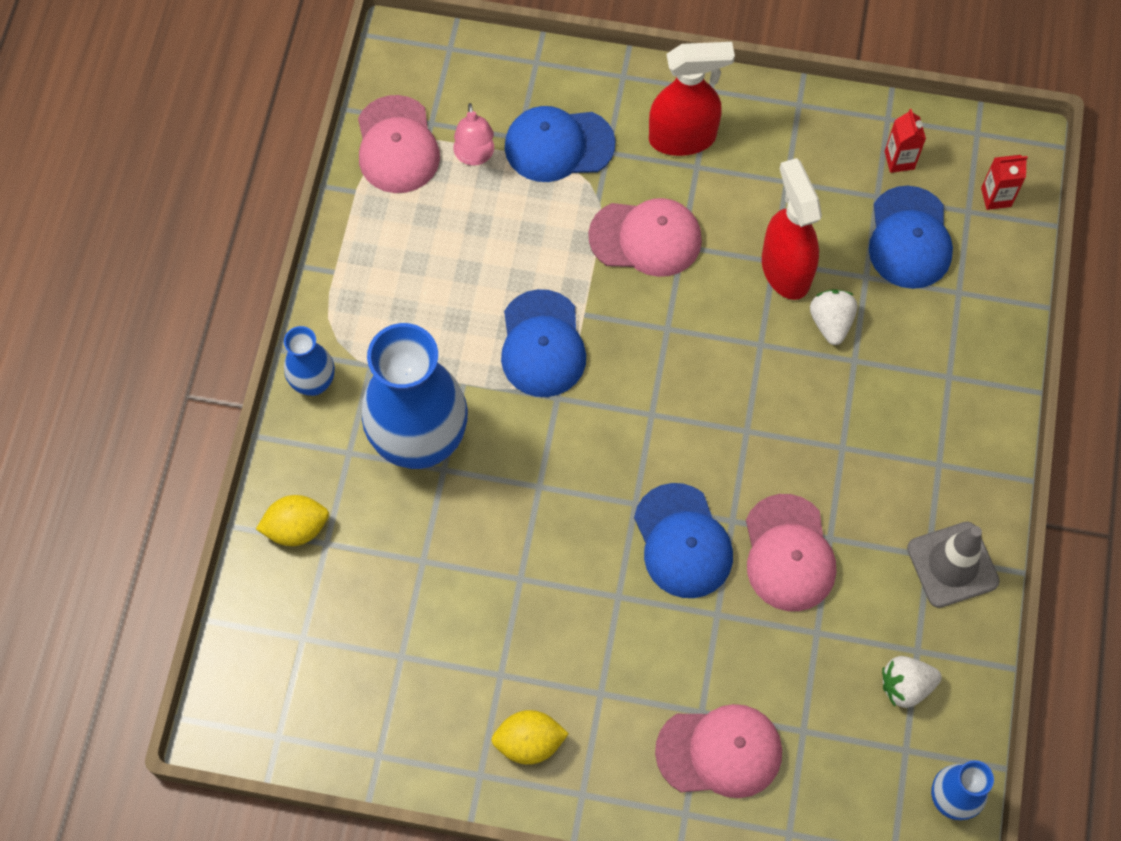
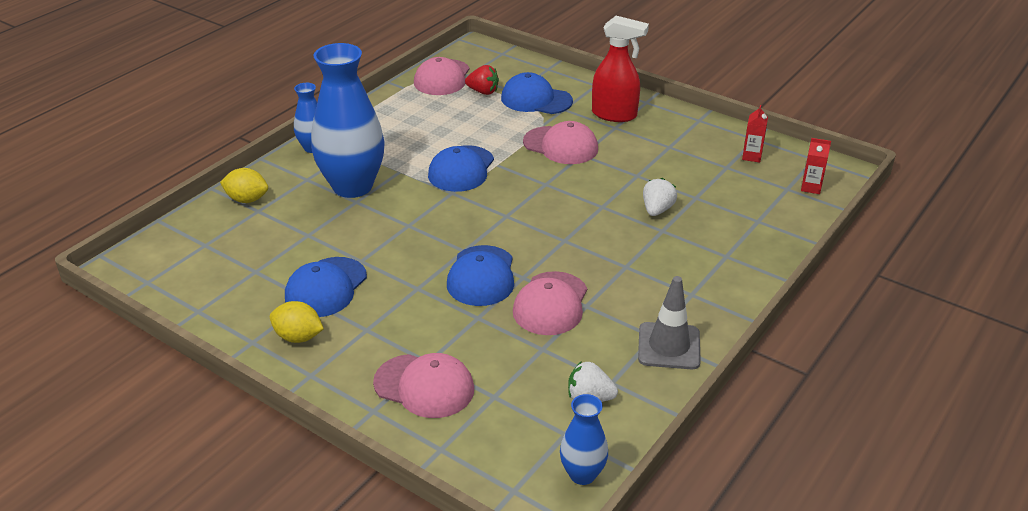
camera: 25 degrees right, 30 degrees down
pink lamp [454,103,494,166] -> red strawberry [465,65,499,95]
red spray bottle [762,158,822,300] -> none
blue cap [869,186,953,289] -> blue cap moved to [285,257,367,317]

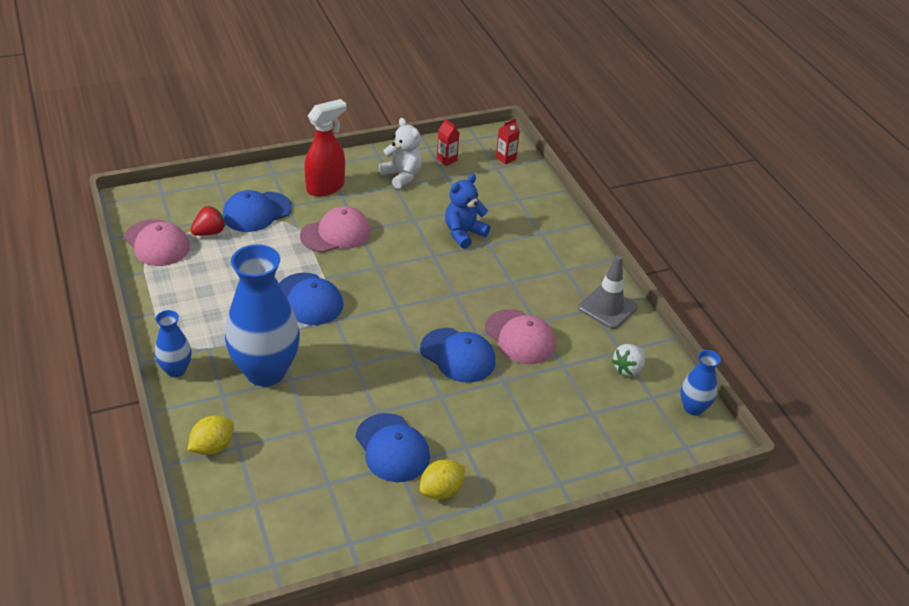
camera: 60 degrees left, 5 degrees up
pink cap [373,353,474,418] -> none
white strawberry [643,178,677,216] -> blue teddy bear [445,174,490,249]
none -> white teddy bear [379,118,422,189]

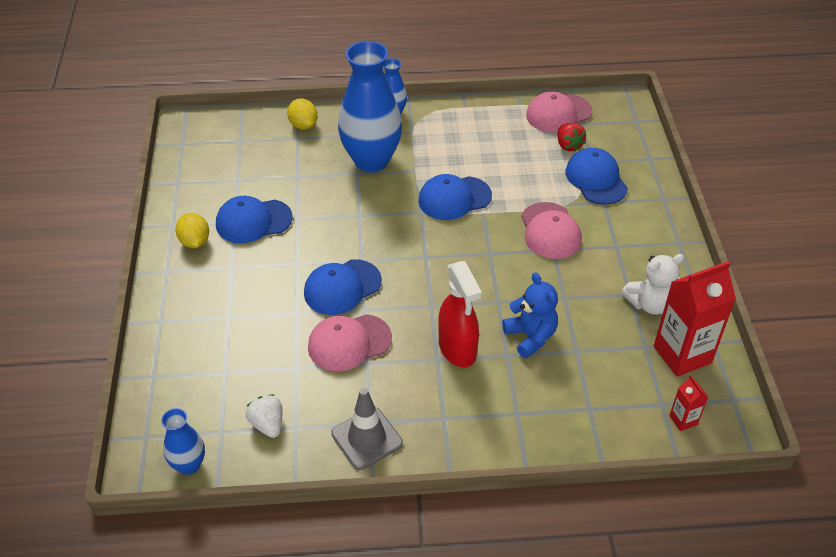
camera: 110 degrees right, 5 degrees up
red spray bottle [304,99,347,196] -> red spray bottle moved to [438,261,482,368]
red carton [437,119,460,166] -> red carton [654,261,736,377], size x2.16

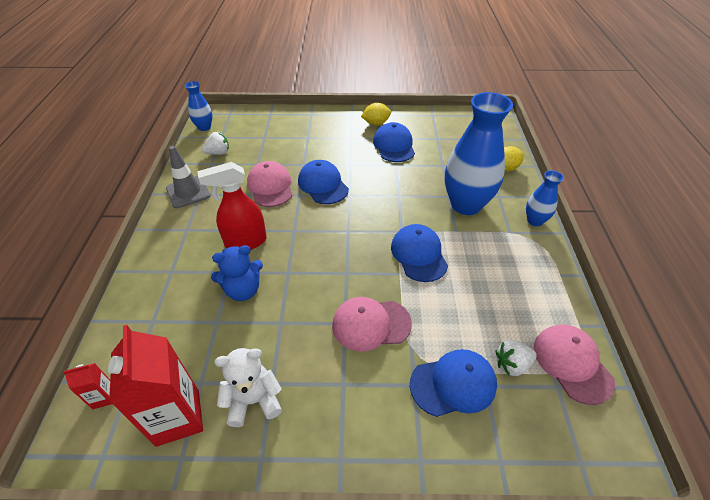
camera: 95 degrees right, 0 degrees up
red strawberry [558,123,586,152] -> white strawberry [495,340,537,376]
white teddy bear [621,254,685,315] -> white teddy bear turned 90 degrees clockwise [215,348,282,427]

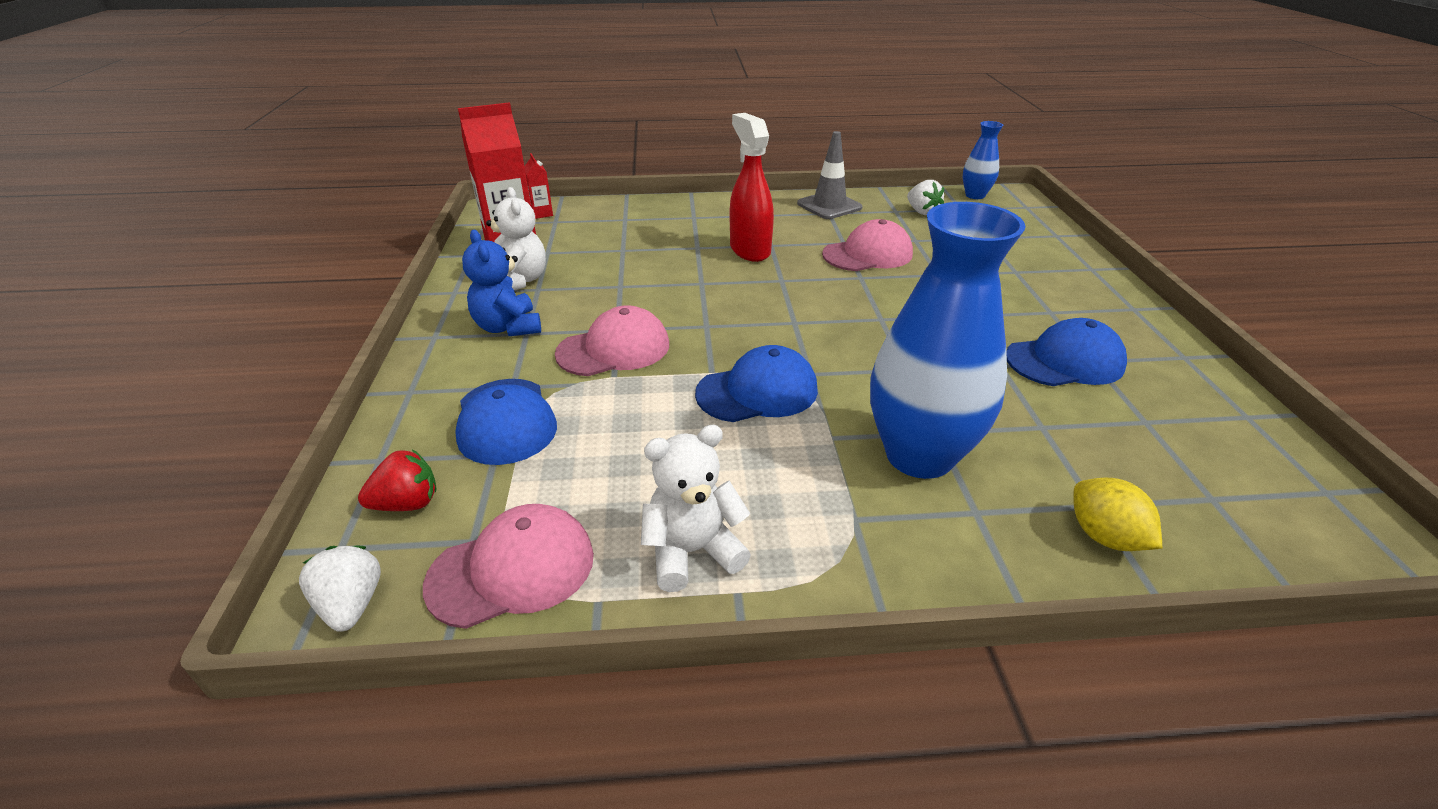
camera: 85 degrees right, 10 degrees down
blue teddy bear [211,245,263,301] -> blue teddy bear moved to [462,230,541,336]
blue cap [298,160,349,204] -> none
pink cap [332,297,412,352] -> pink cap turned 75 degrees clockwise [555,305,669,376]
yellow lemon [361,103,391,125] -> none
white strawberry [495,340,537,376] -> white strawberry moved to [299,546,381,632]
blue vase [526,170,564,226] -> none
none -> red strawberry [358,449,437,511]
none -> white teddy bear [641,425,751,592]

